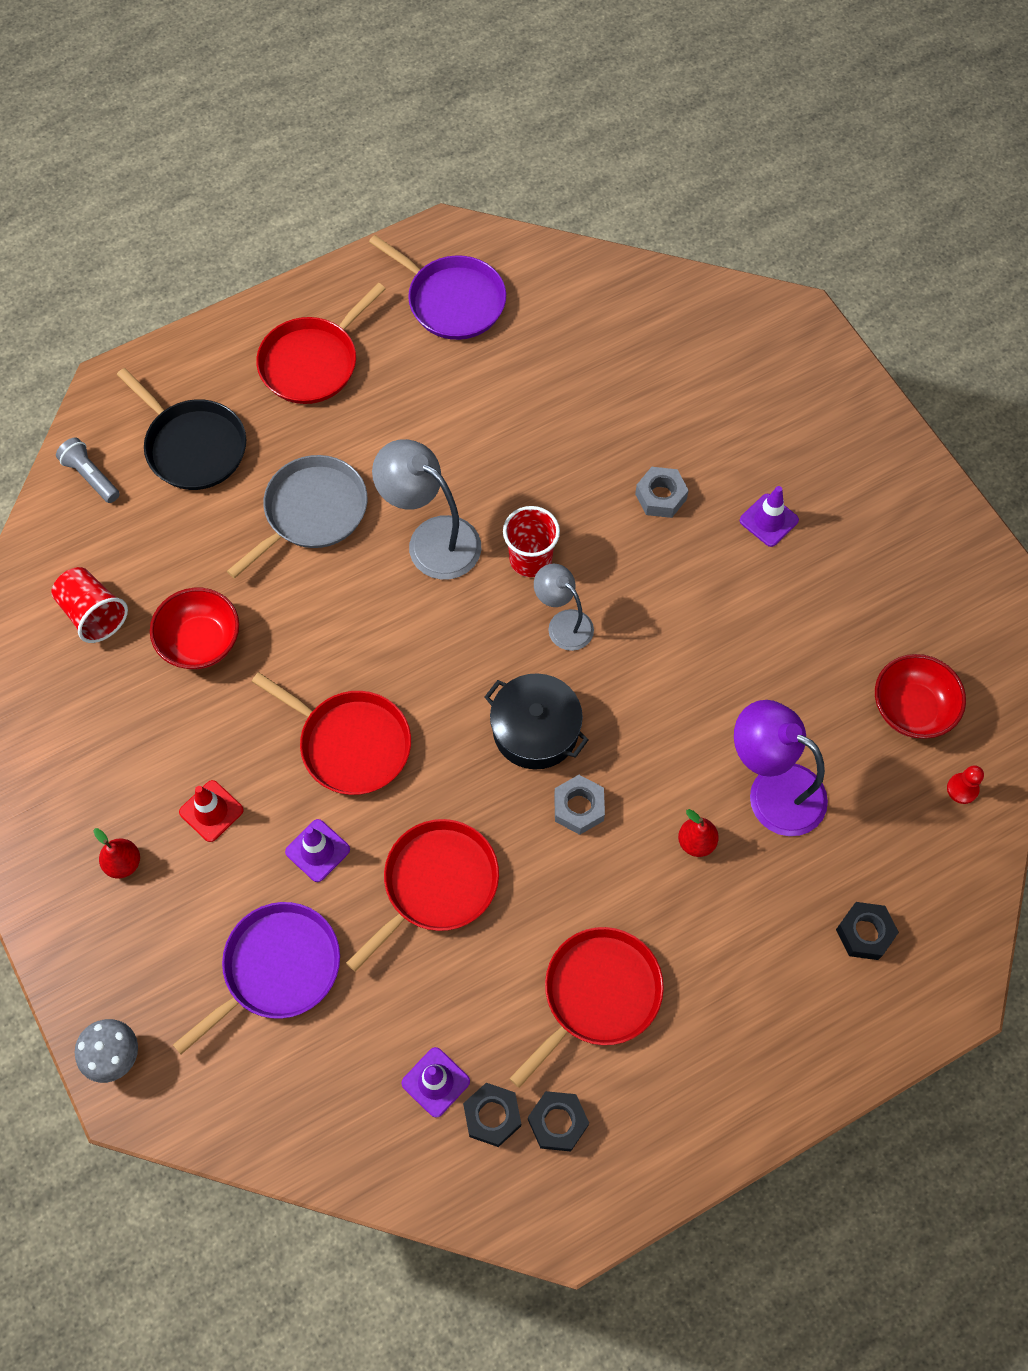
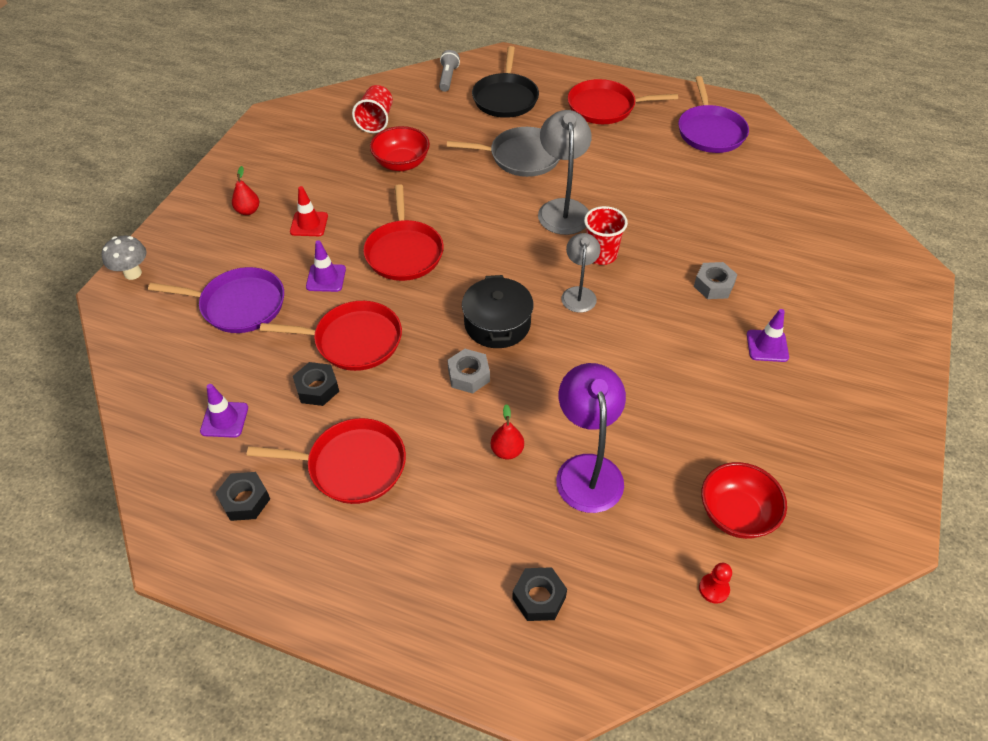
camera: 50 degrees right, 15 degrees down
black nut [463,1083,521,1147] -> black nut moved to [293,362,339,406]

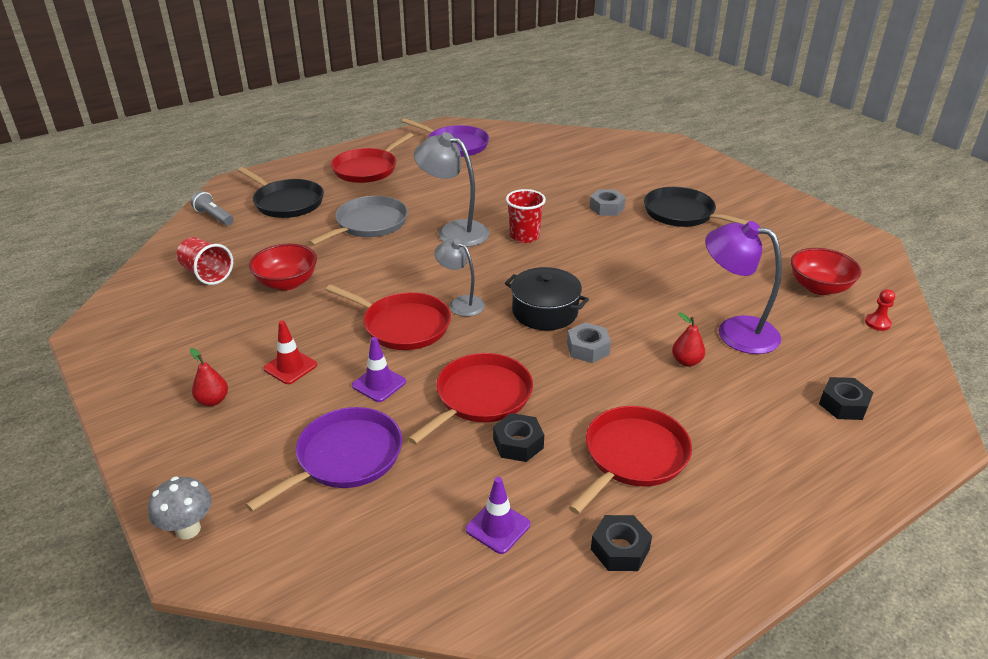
camera: 55 degrees left, 15 degrees down
grey lamp [561,233,601,313] -> grey lamp moved to [435,239,485,317]
purple traffic cone [747,309,789,362] -> black pan [644,187,749,227]

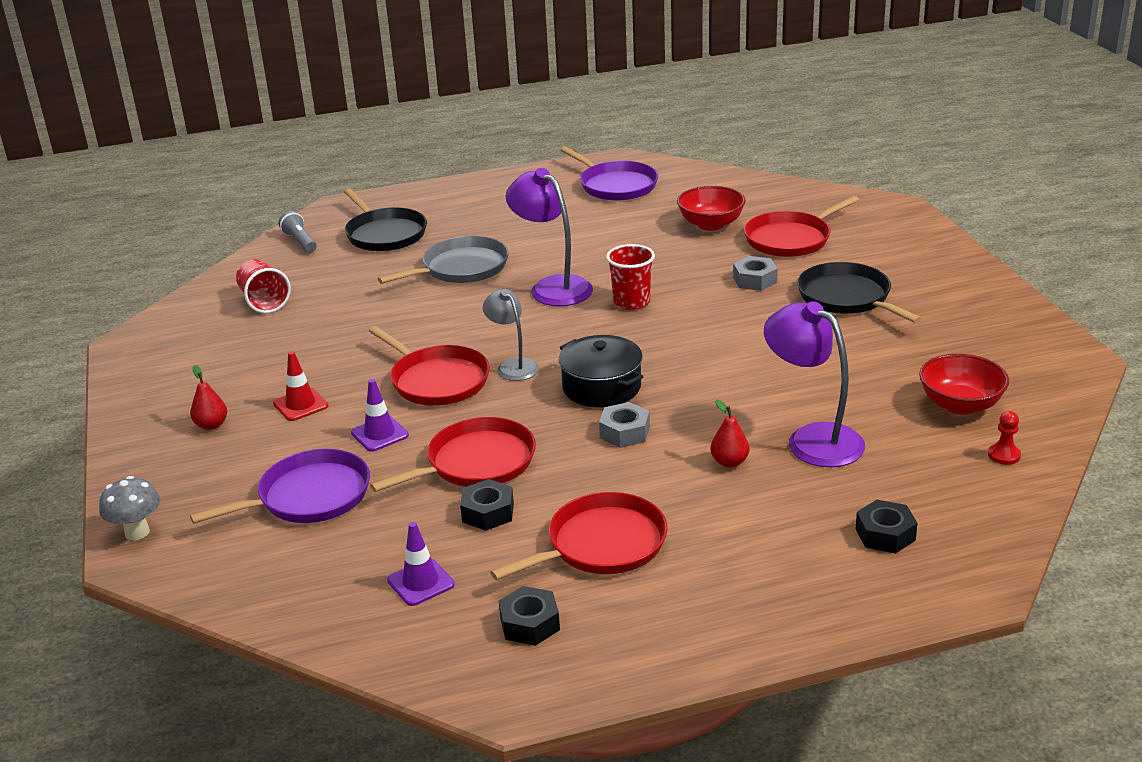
camera: 20 degrees right, 5 degrees down
red bowl [249,244,317,291] -> red bowl moved to [677,186,746,231]
red pan [331,133,414,183] -> red pan moved to [744,196,859,257]
grey lamp [414,132,490,247] -> purple lamp [506,168,593,306]

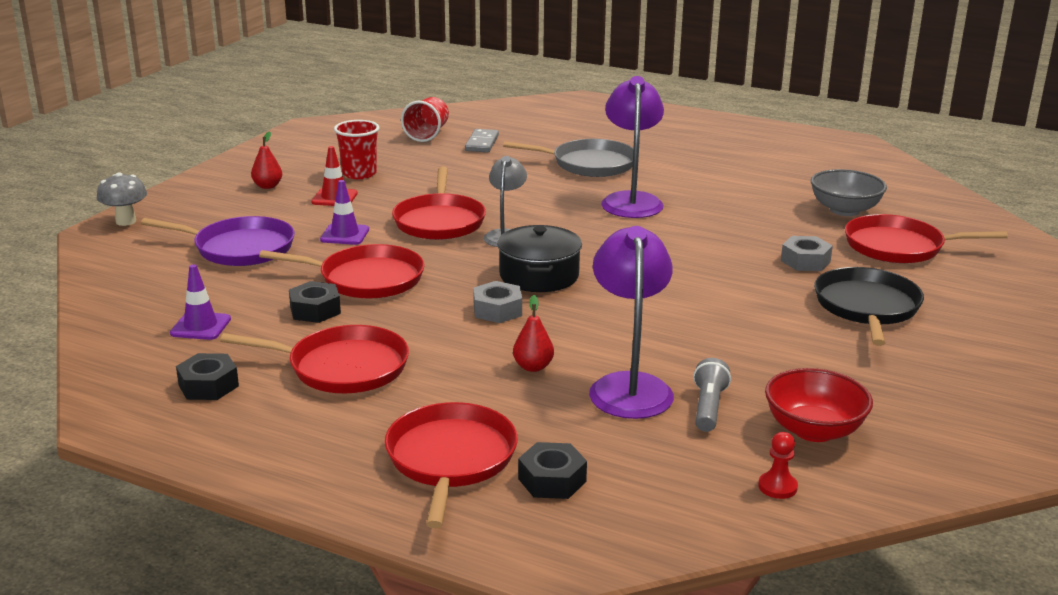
camera: 40 degrees right, 5 degrees down
grey flashlight [279,211,317,253] -> grey flashlight moved to [693,358,731,432]
black pan [344,189,427,251] -> none
purple pan [561,147,658,201] -> none
red cup [606,244,655,310] -> red cup moved to [334,120,380,179]
red bowl [677,186,746,231] -> grey bowl [811,169,887,216]
none -> red pan [385,402,518,528]
none -> grey domino [465,129,499,152]

